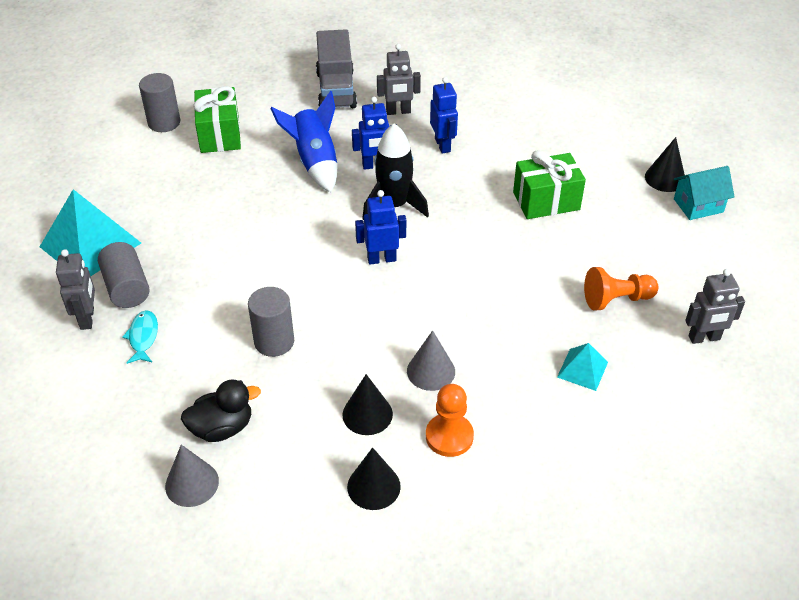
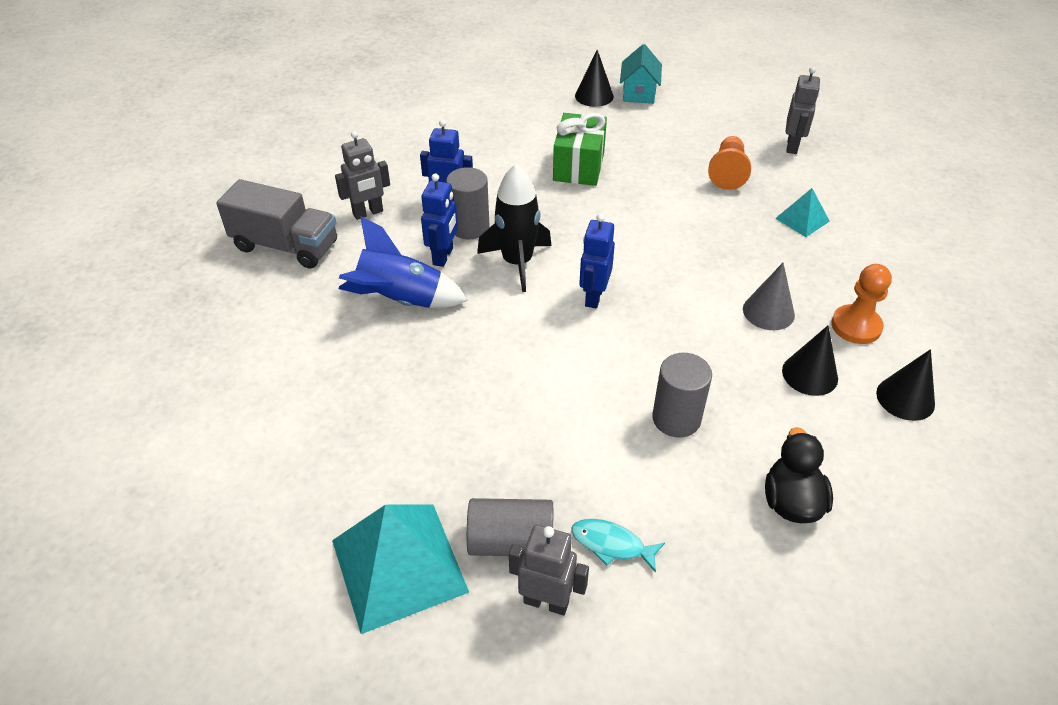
camera: 65 degrees left, 0 degrees up
grey cylinder [139,73,180,132] -> grey cylinder moved to [446,167,490,239]
grey cone [165,445,219,507] -> none
green gift [193,86,241,153] -> none
grey robot [377,44,421,115] -> grey robot turned 45 degrees clockwise [335,131,390,220]

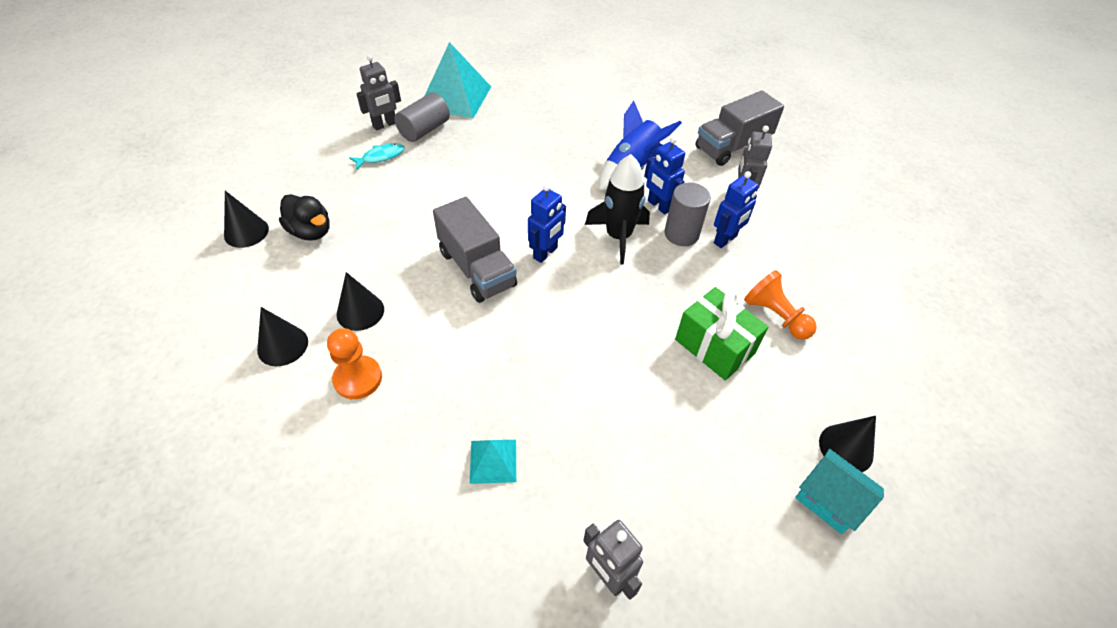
camera: 125 degrees right, 5 degrees up
blue robot [579,214,615,309] -> blue robot turned 75 degrees clockwise [528,184,566,263]
grey cylinder [652,353,712,438] -> none
orange pawn [708,136,751,190] -> orange pawn moved to [744,270,817,340]
grey cone [743,263,795,330] -> none
none -> black cone [224,191,269,248]
none -> grey truck [433,197,517,303]

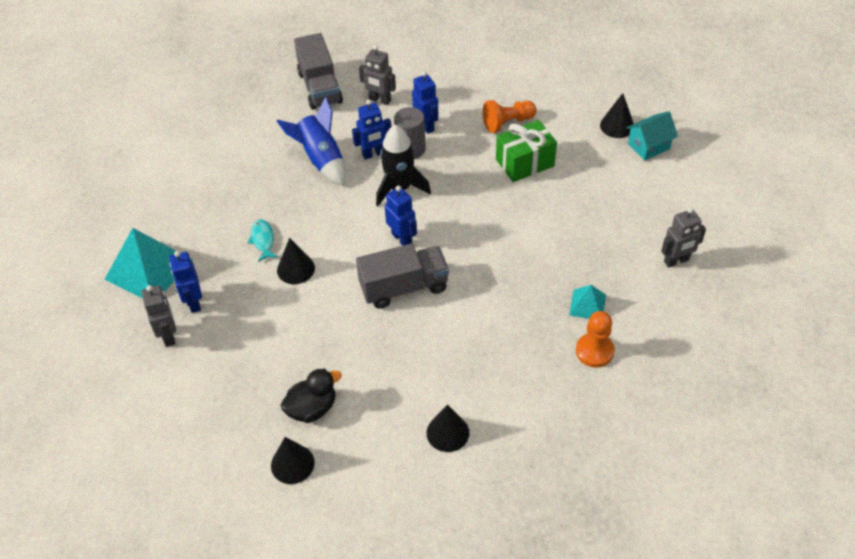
camera: 70 degrees left, 0 degrees up
orange pawn [327,328,382,399] -> orange pawn moved to [576,311,615,368]
black cone [337,272,384,331] -> black cone moved to [277,238,315,284]
turquoise fish [349,143,405,169] -> turquoise fish moved to [248,219,278,262]
grey cylinder [394,92,450,142] -> blue robot [169,251,202,313]

